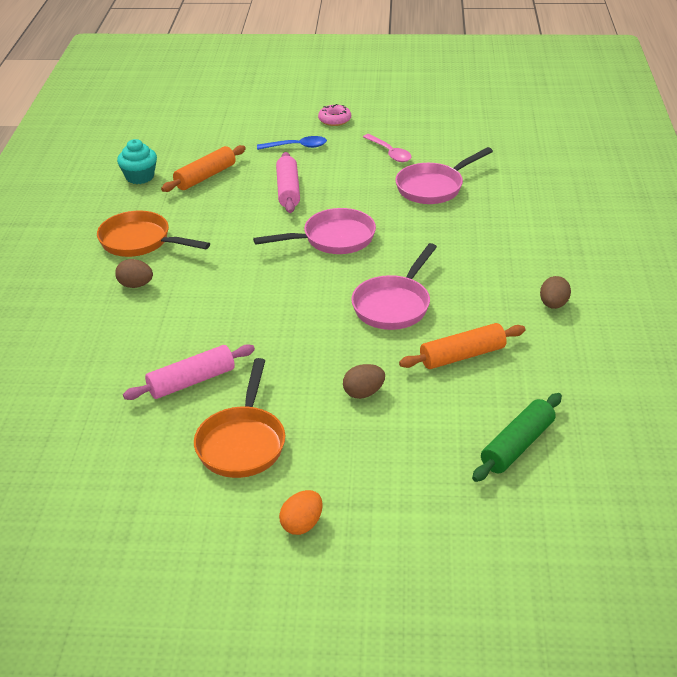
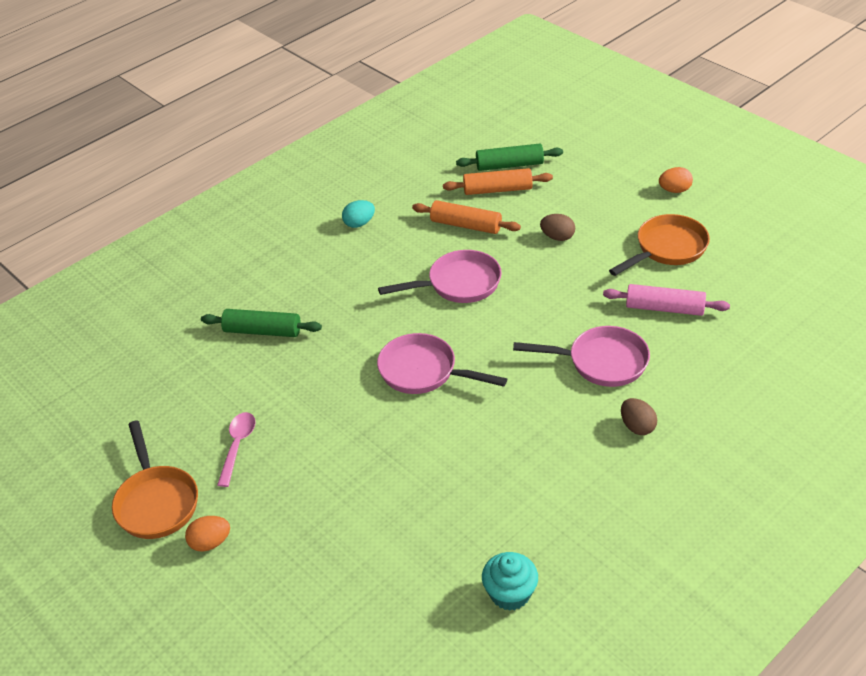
camera: 135 degrees left, 5 degrees up
orange pan [97,211,210,257] -> orange pan moved to [112,420,198,539]
orange rolling pin [161,145,246,192] -> orange rolling pin moved to [443,168,553,195]
blue spoon [257,136,327,150] -> none
pink rolling pin [276,152,300,213] -> none
pink donut [318,104,351,126] -> orange egg [185,516,230,552]
pink pan [395,147,493,204] -> pink pan moved to [513,326,650,387]
brown egg [540,276,571,309] -> turquoise egg [342,200,375,228]
none -> green rolling pin [201,309,322,337]

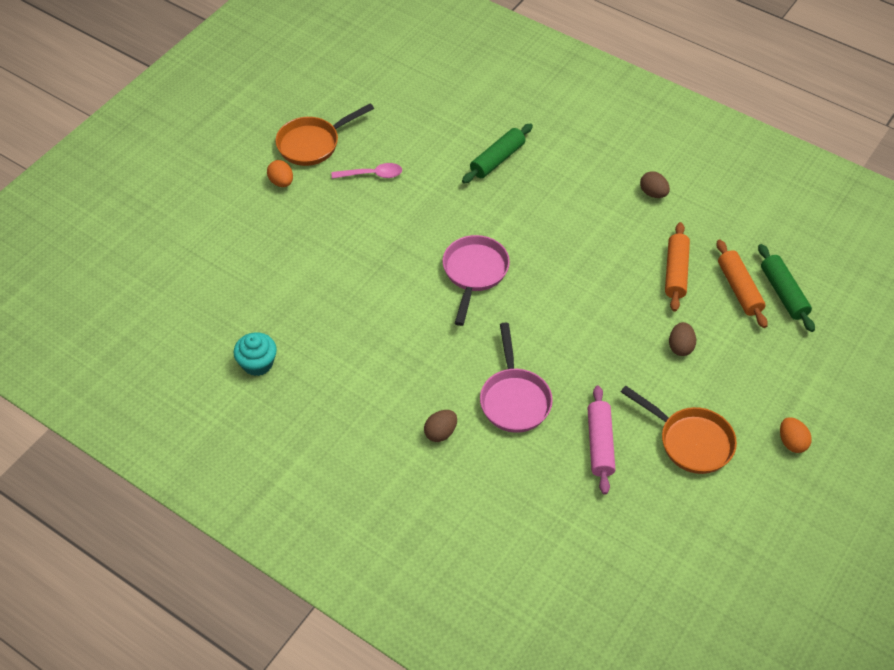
camera: 75 degrees right, 10 degrees up
green rolling pin [201,309,322,337] -> green rolling pin turned 45 degrees clockwise [462,123,533,184]
turquoise egg [342,200,375,228] -> brown egg [640,171,670,198]
pink pan [378,250,502,303] -> none

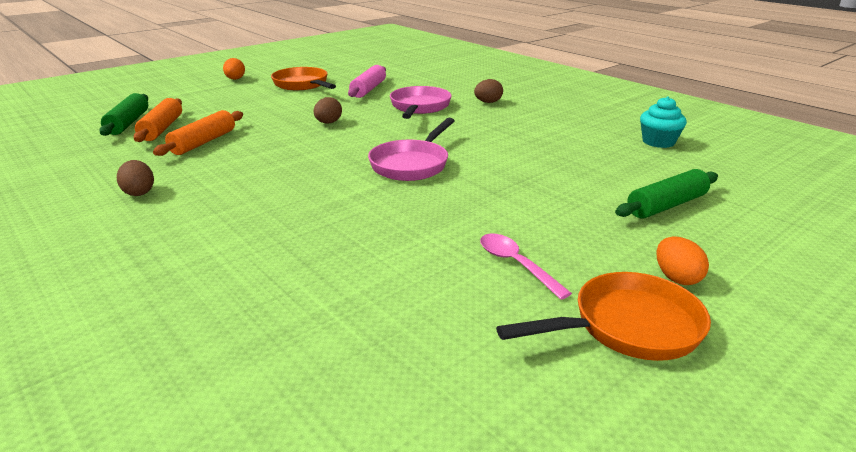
camera: 165 degrees left, 25 degrees down
pink spoon [332,163,402,179] -> pink spoon turned 45 degrees clockwise [480,234,572,300]
green rolling pin [462,123,533,184] -> green rolling pin moved to [615,169,718,219]
brown egg [669,322,696,356] -> brown egg moved to [314,97,342,123]

